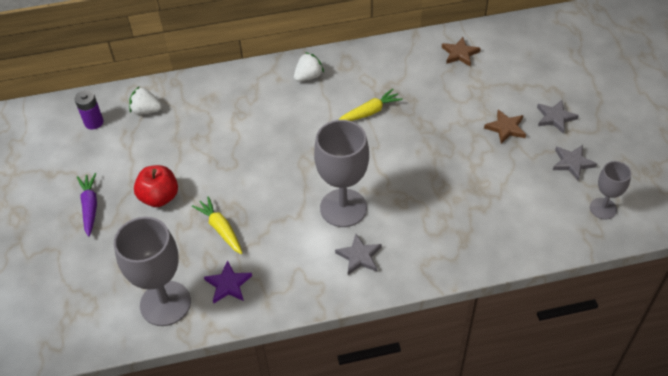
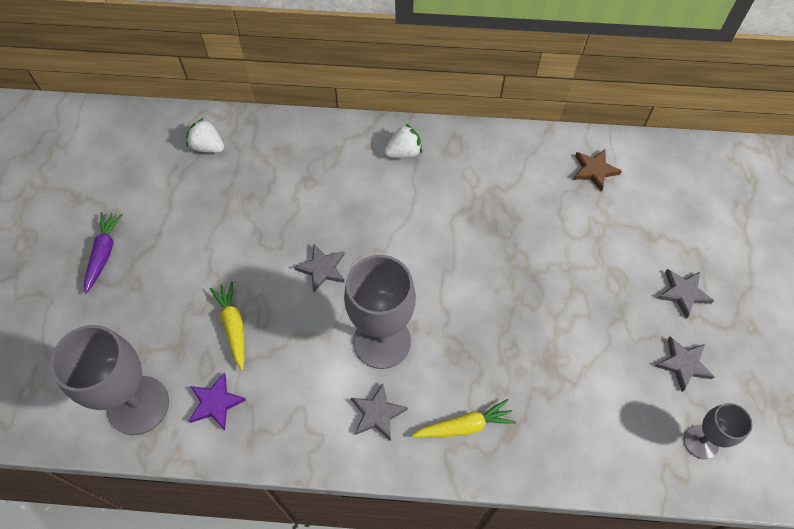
camera: 15 degrees right, 10 degrees up
purple battery [75,90,103,129] -> none
red apple [134,165,178,207] -> none
yellow carrot [339,89,403,121] -> yellow carrot moved to [412,399,516,438]
brown star [484,110,526,144] -> none
none -> grey star [294,244,345,293]

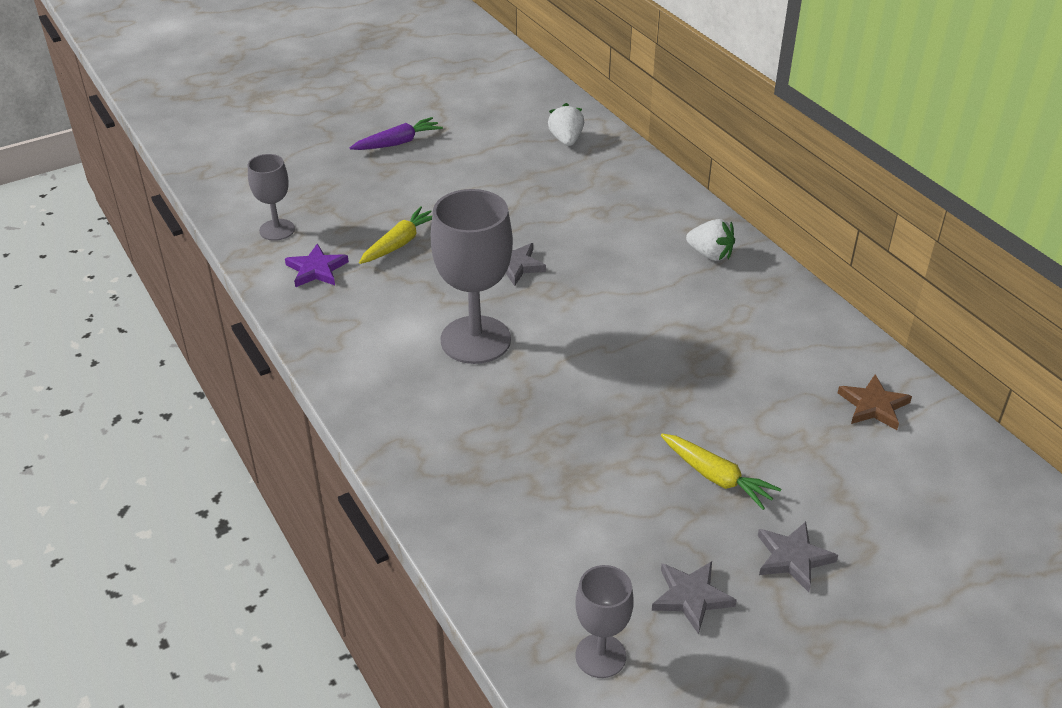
camera: 55 degrees right, 20 degrees down
grey goblet [50,325,169,435] -> grey goblet [248,154,295,241], size x0.56
grey star [351,383,408,441] -> none
yellow carrot [412,399,516,438] -> yellow carrot moved to [661,434,781,510]

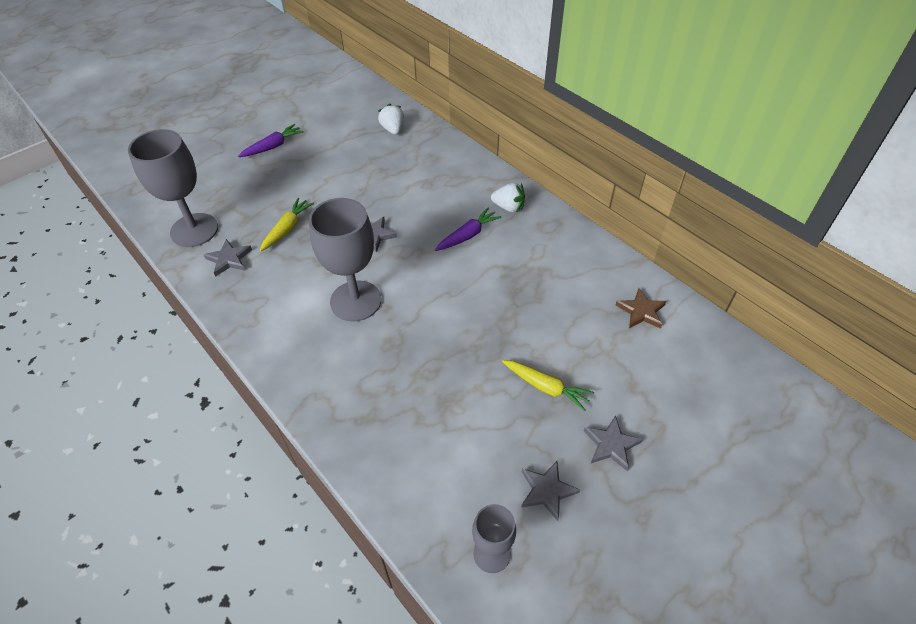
camera: 10 degrees left, 10 degrees up
grey goblet [248,154,295,241] -> grey goblet [128,129,218,247], size x1.80
purple star [285,244,349,288] -> grey star [204,239,252,277]
none -> purple carrot [435,207,502,251]

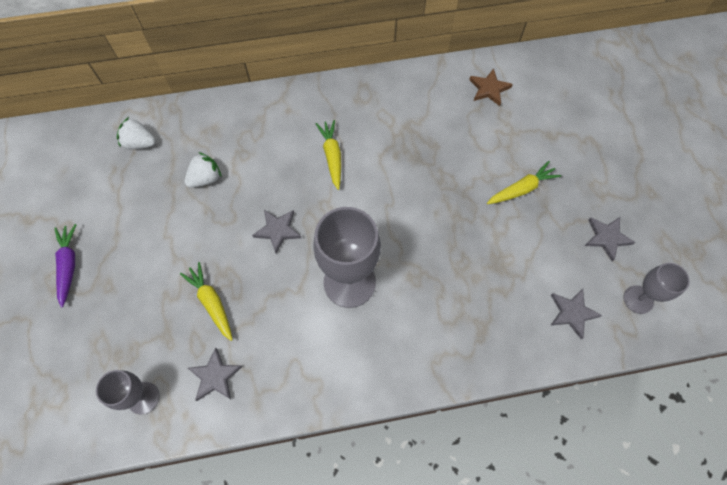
camera: 60 degrees left, 15 degrees up
grey goblet [128,129,218,247] -> grey goblet [96,370,160,415], size x0.56
purple carrot [435,207,502,251] -> yellow carrot [316,120,341,190]
white strawberry [491,183,525,213] -> white strawberry moved to [185,152,222,188]
grey star [584,415,643,472] -> grey star moved to [551,289,602,339]

